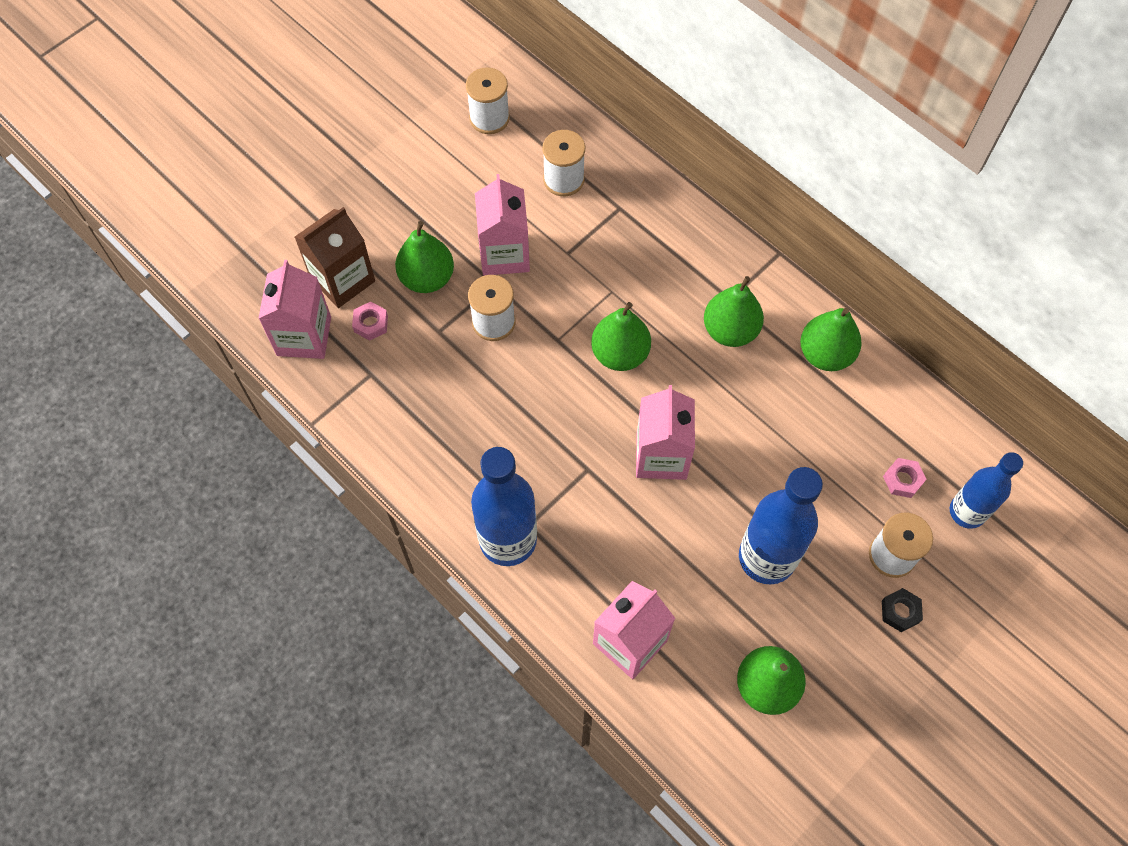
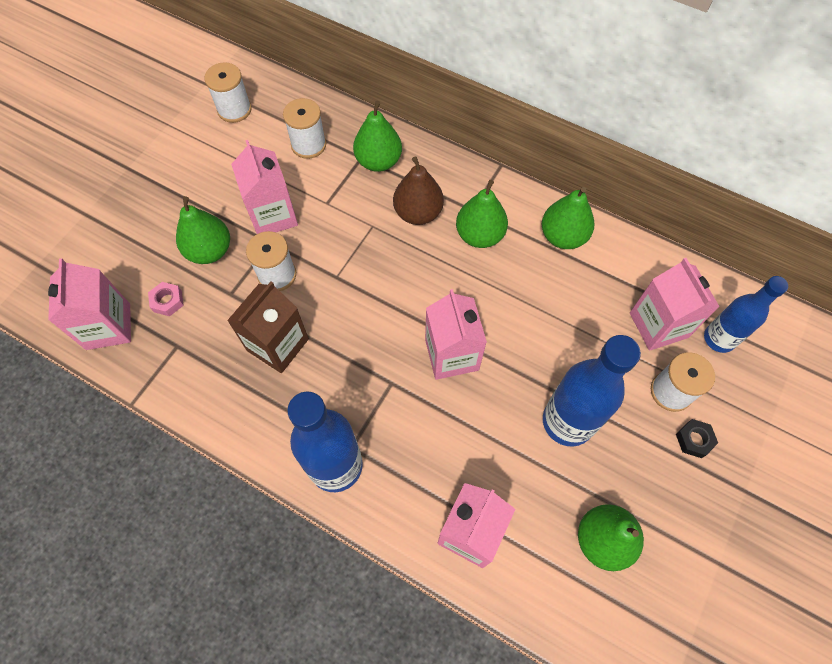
camera: 15 degrees left, 0 degrees up
brown carton [295,207,375,308] -> brown carton moved to [227,282,309,373]
green pear [591,302,651,371] -> green pear moved to [353,101,402,172]
pink nut [883,458,926,498] -> pink carton [630,258,720,351]
none -> brown pear [393,156,444,225]

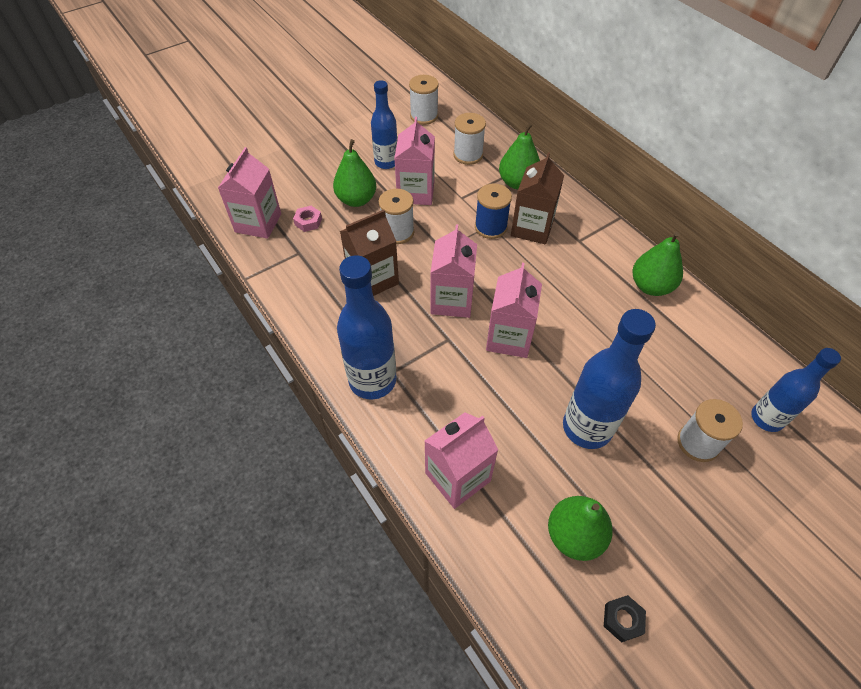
camera: 25 degrees right, 10 degrees down
brown pear [393,156,444,225] -> brown carton [511,152,564,244]
green pear [456,180,508,248] -> none
pink carton [630,258,720,351] -> pink carton moved to [430,224,477,318]
black nut [676,419,718,458] -> black nut moved to [604,595,646,643]
none -> blue bottle [371,80,397,169]
none -> blue spool [475,183,512,239]

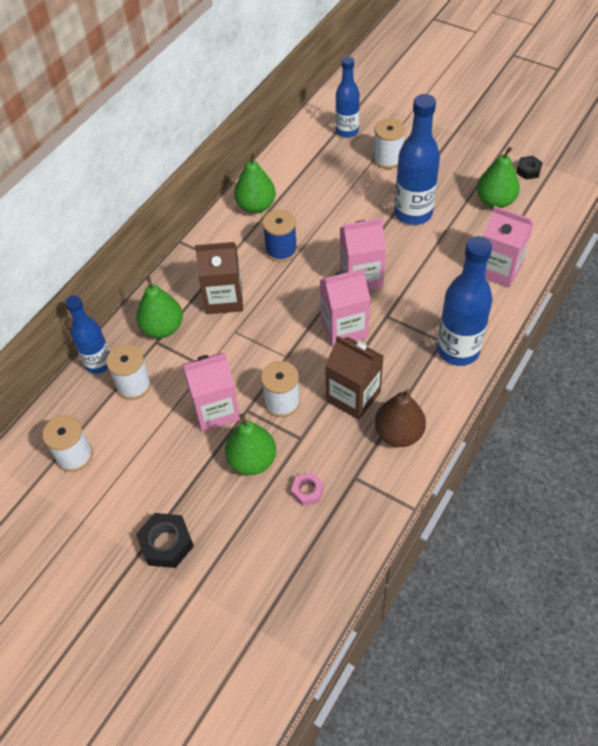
camera: 110 degrees left, 0 degrees up
pink carton [218,147,281,239] -> none
blue bottle [371,80,397,169] -> blue bottle moved to [66,295,110,374]
blue spool [475,183,512,239] -> blue spool moved to [263,209,297,262]
none -> black nut [136,513,194,568]
none -> brown pear [375,389,426,447]

